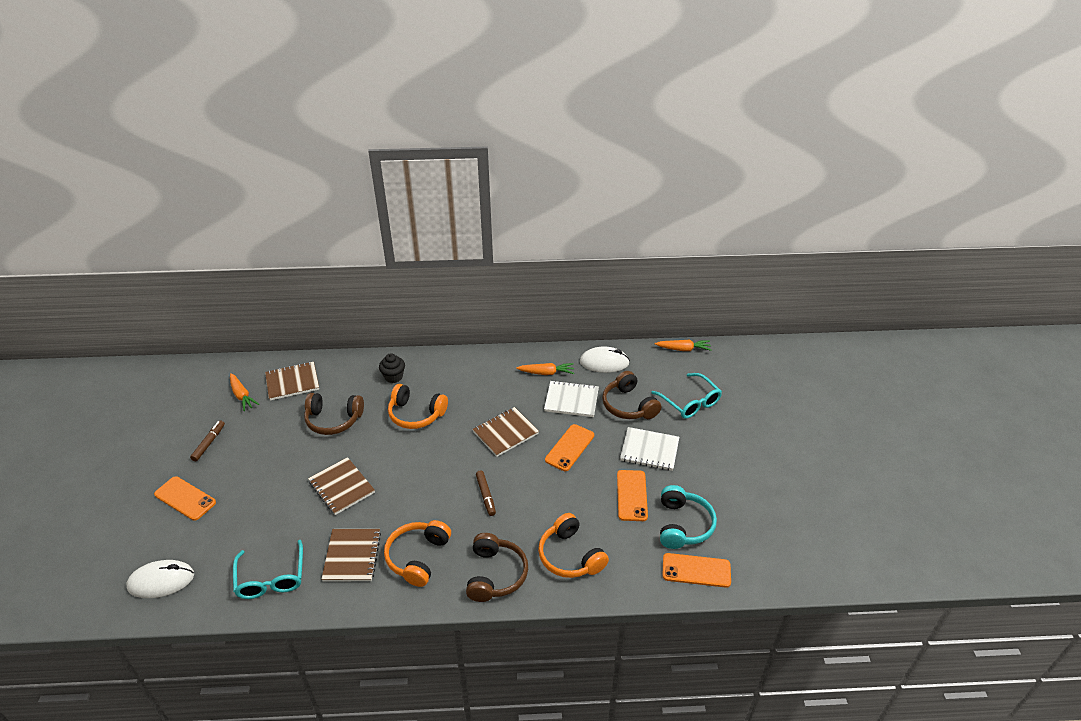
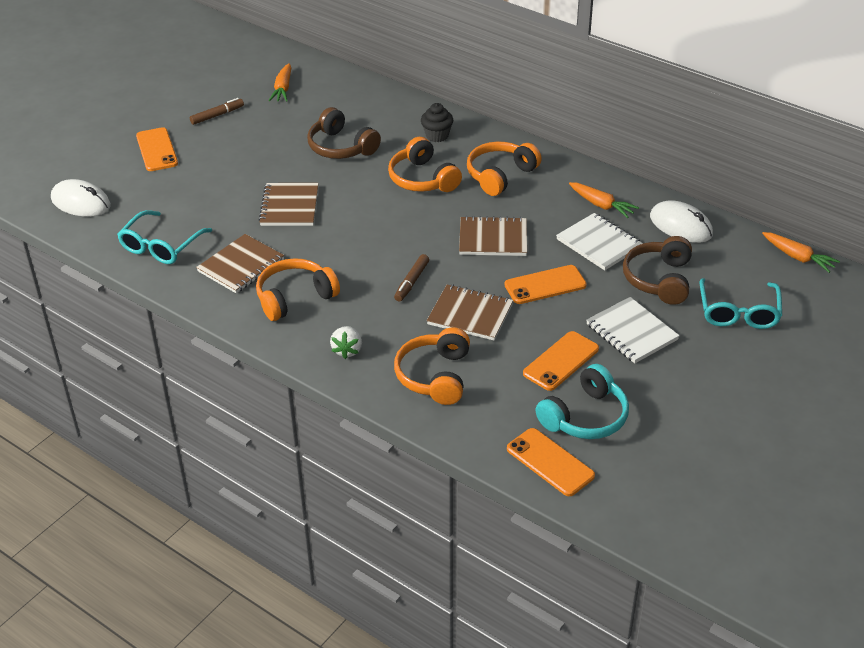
camera: 40 degrees right, 0 degrees up
brown notebook [265,362,319,401] -> brown notebook moved to [427,284,513,341]
brown headphones [466,533,528,602] -> white strawberry [330,326,362,359]
none -> orange headphones [467,142,542,196]

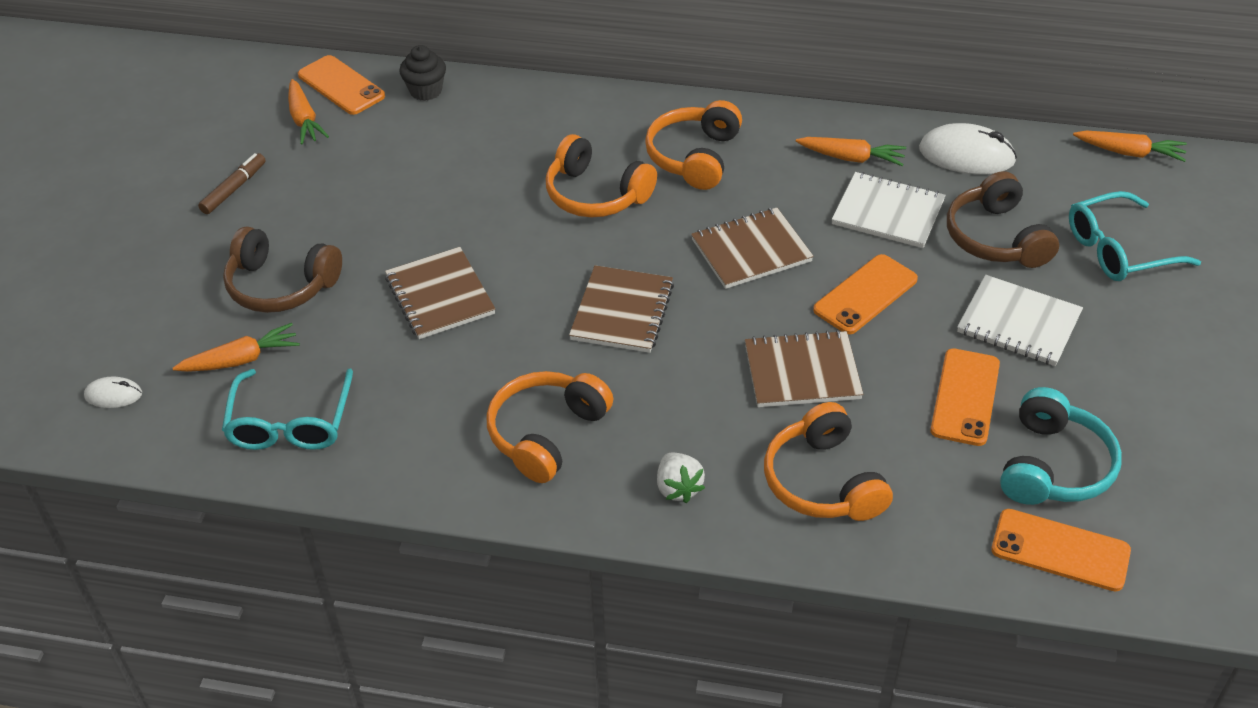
camera: 25 degrees left, 5 degrees up
white mouse [51,179,111,217] -> white mouse [84,377,142,408], size x0.53
orange phone [136,127,178,171] -> orange phone moved to [298,55,385,115]
brown notebook [196,234,284,293] -> brown notebook moved to [569,265,674,353]
brown headphones [307,107,381,159] -> brown headphones moved to [223,226,342,313]
brown marker [394,254,429,302] -> none
black cupcake [421,103,453,142] -> black cupcake moved to [399,45,446,101]
turquoise glasses [700,278,782,329] -> turquoise glasses turned 90 degrees clockwise [1069,191,1201,281]
none -> orange carrot [173,323,300,372]

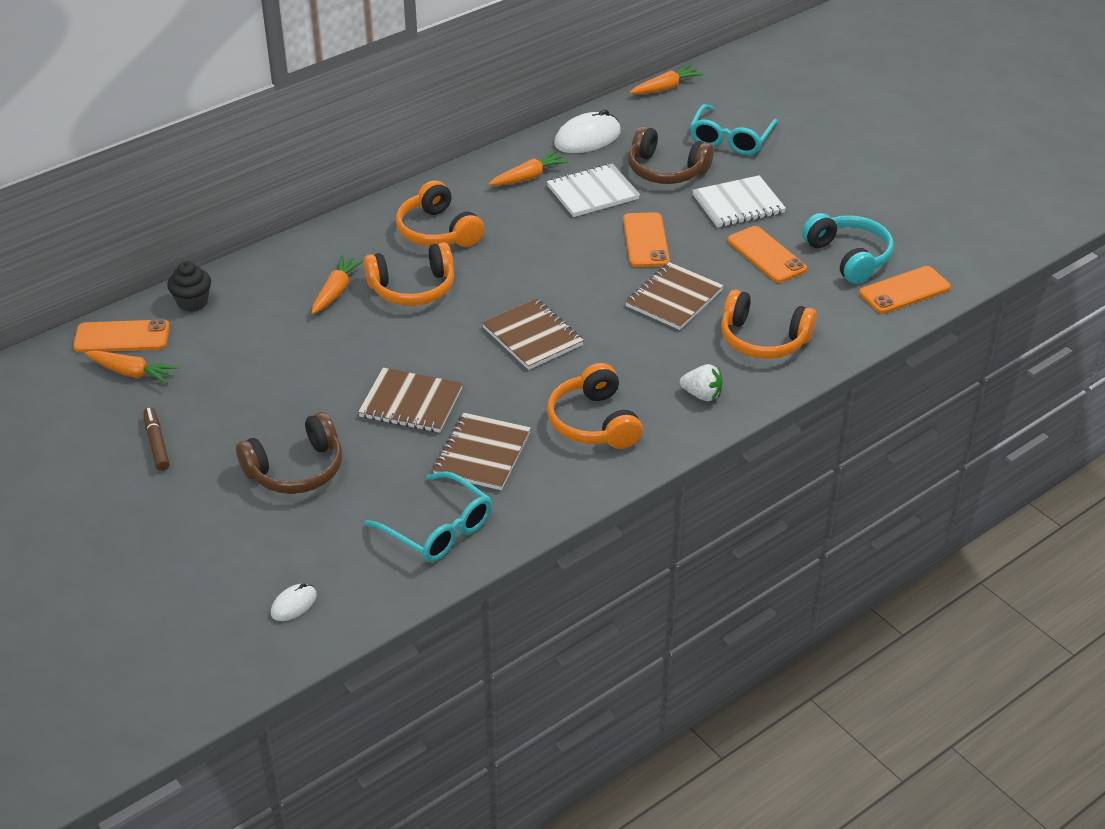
camera: 50 degrees left, 5 degrees down
orange carrot [173,323,300,372] -> orange carrot moved to [312,255,364,314]
brown notebook [691,208,814,289] -> brown notebook moved to [433,413,531,490]

